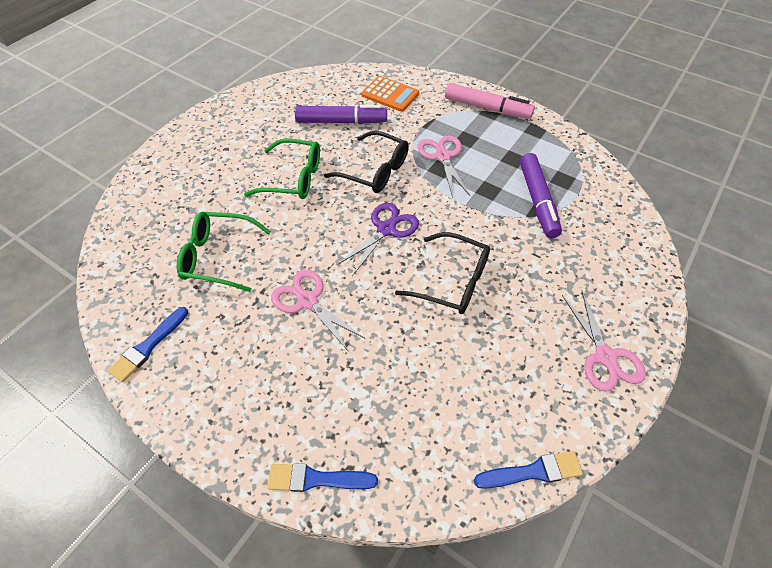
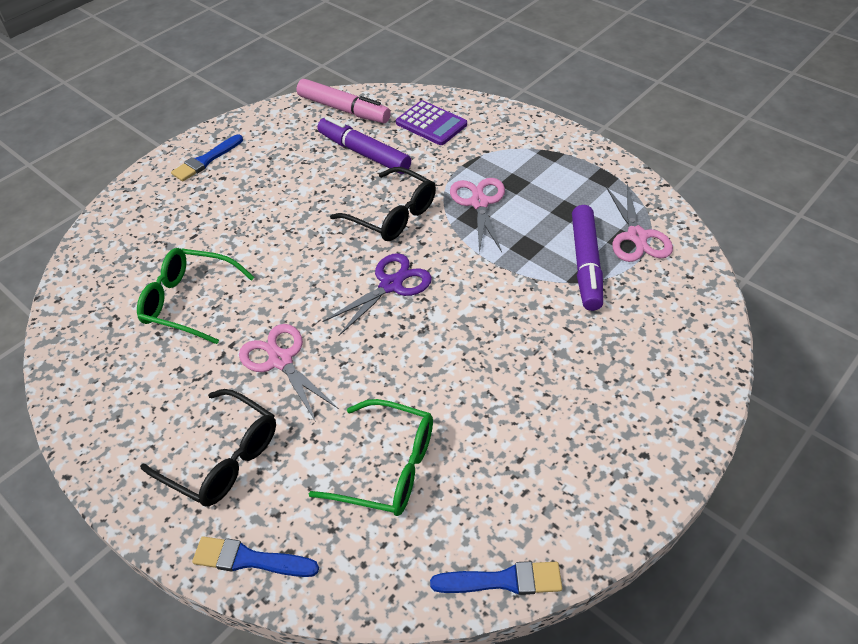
camera: 10 degrees right, 5 degrees down
blue brush [107,307,188,382] -> blue brush moved to [171,135,243,181]
green glasses [244,139,320,199] -> green glasses moved to [309,399,433,516]
purple marker [295,105,387,124] -> purple marker turned 150 degrees counterclockwise [318,116,411,174]
orange calculator [361,76,419,112] -> purple calculator [396,100,467,145]
black glasses [395,232,490,314] -> black glasses moved to [140,389,276,506]
pink marker [445,83,535,119] -> pink marker moved to [296,79,391,123]
pink scissors [562,291,646,392] -> pink scissors moved to [606,184,673,262]

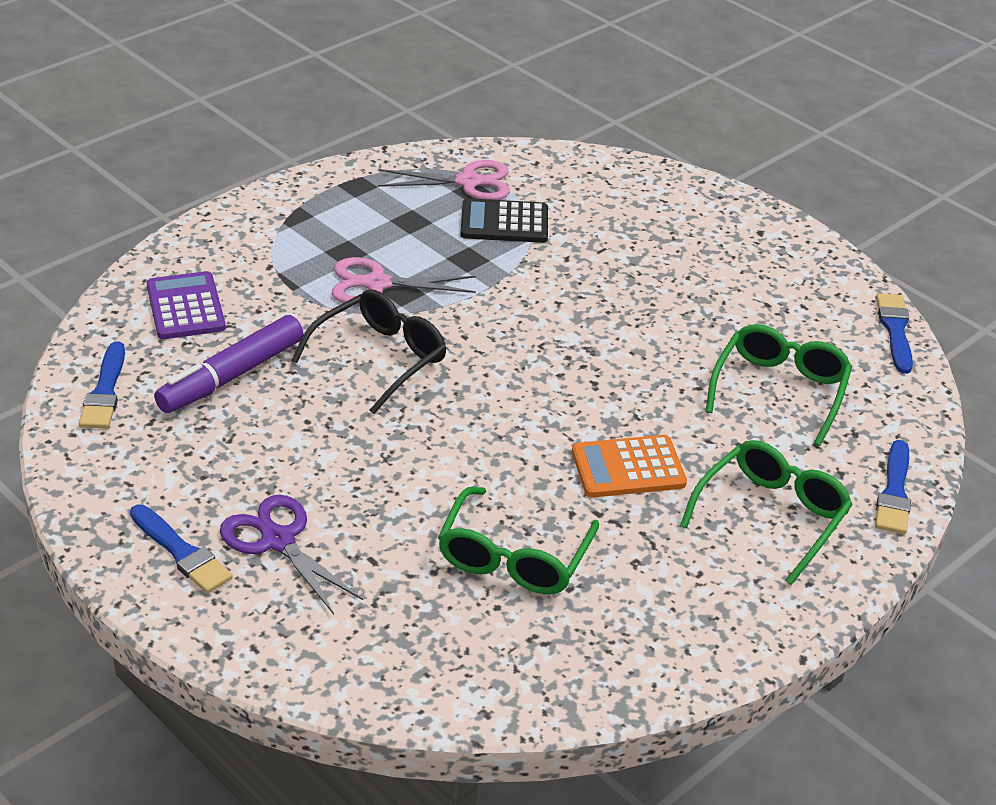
camera: 90 degrees left, 10 degrees down
black glasses [140,389,276,506] -> green glasses [680,440,853,585]
pink scissors [239,324,339,422] -> orange calculator [572,435,687,498]
pink marker [296,79,391,123] -> blue brush [79,341,125,429]
purple scissors [322,253,432,336] -> purple scissors moved to [220,495,363,614]
purple calculator [396,100,467,145] -> purple calculator turned 60 degrees counterclockwise [146,271,226,339]
purple marker [572,205,603,311] -> black calculator [460,198,548,243]

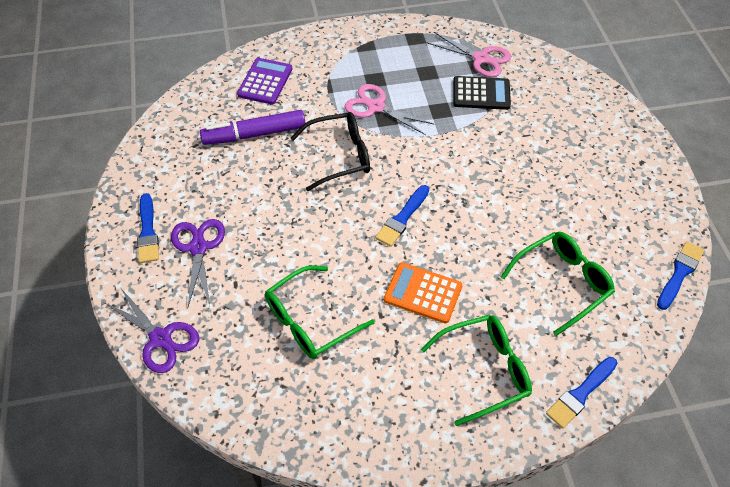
camera: 35 degrees right, 15 degrees up
blue brush [79,341,125,429] -> blue brush moved to [375,185,429,247]
black calculator [460,198,548,243] -> black calculator turned 150 degrees clockwise [453,76,511,110]
none -> purple scissors [103,289,199,373]

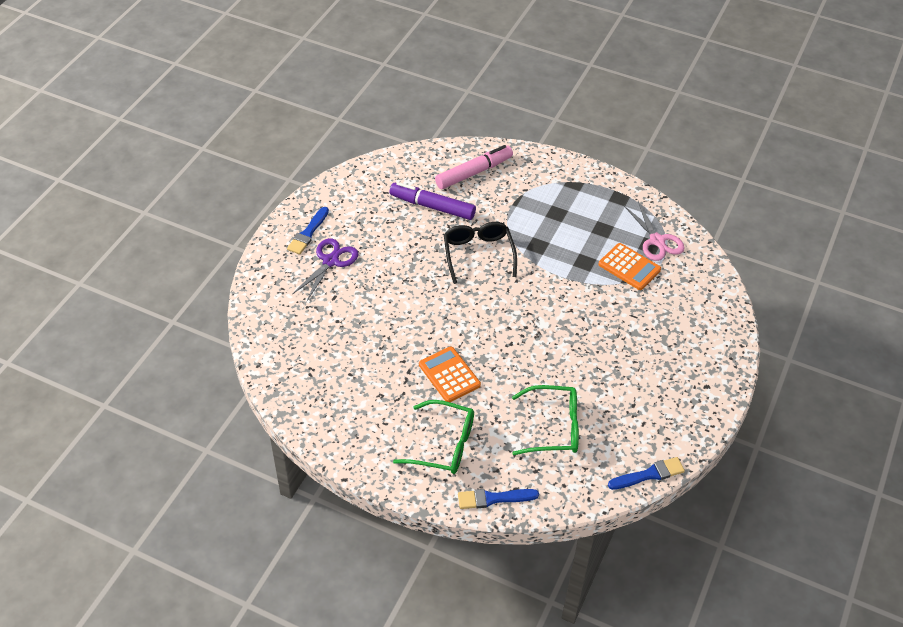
camera: 35 degrees right, 5 degrees down
purple scissors [103,289,199,373] -> none
purple calculator [237,58,292,105] -> pink marker [435,145,513,189]
green glasses [265,265,375,359] -> none
black glasses [291,112,370,191] -> black glasses turned 120 degrees counterclockwise [444,222,517,284]
pink scissors [345,84,434,135] -> none
blue brush [375,185,429,247] -> none
black calculator [453,76,511,110] -> orange calculator [599,243,661,290]

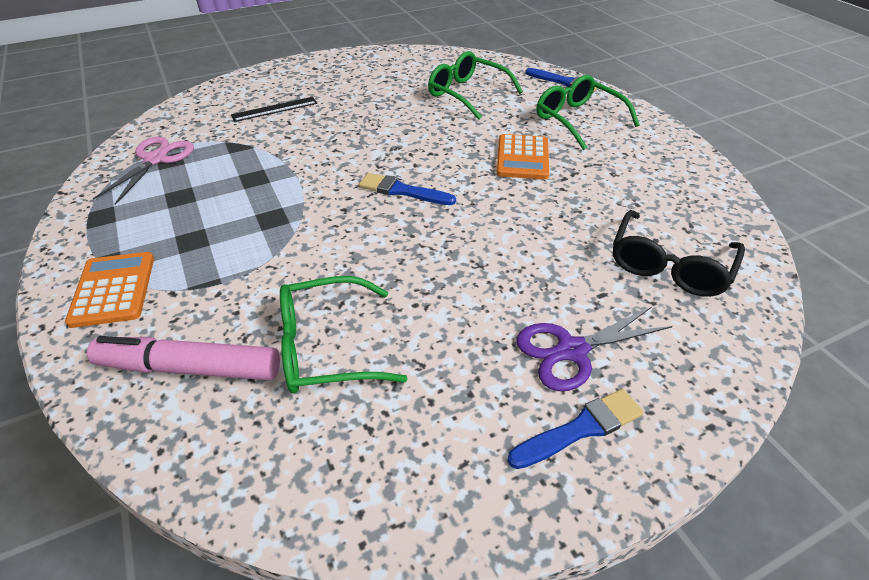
camera: 140 degrees left, 5 degrees down
purple marker [390,182,476,220] -> green glasses [280,276,408,394]
black glasses [444,222,517,284] -> black glasses moved to [613,210,745,297]
orange calculator [599,243,661,290] -> orange calculator moved to [65,252,154,328]
blue brush [608,457,685,490] -> blue brush moved to [359,173,456,205]
none -> black ruler [231,97,317,122]

